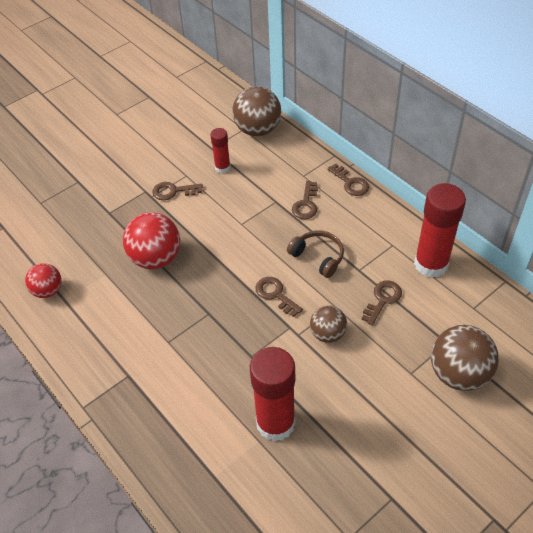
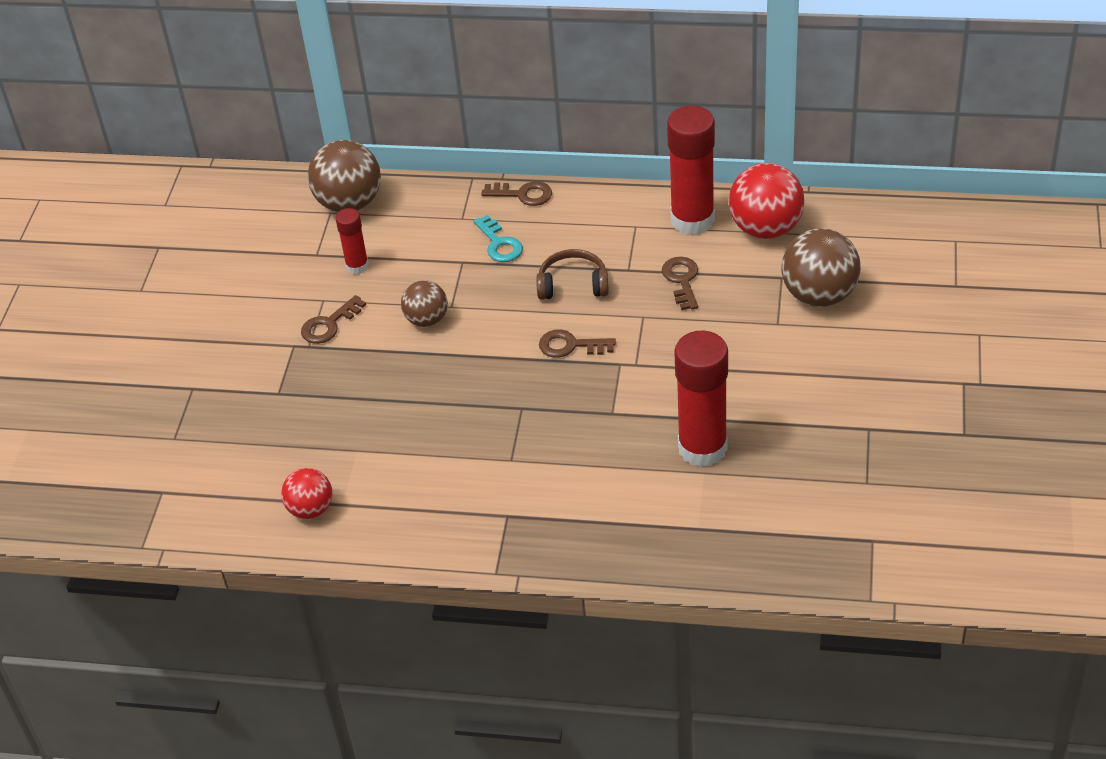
camera: 40 degrees left, 5 degrees down
red ball [123,212,180,269] -> red ball moved to [729,163,805,239]
brown key [292,181,318,219] -> turquoise key [474,215,523,262]
brown ball [310,306,347,343] -> brown ball moved to [401,280,448,327]

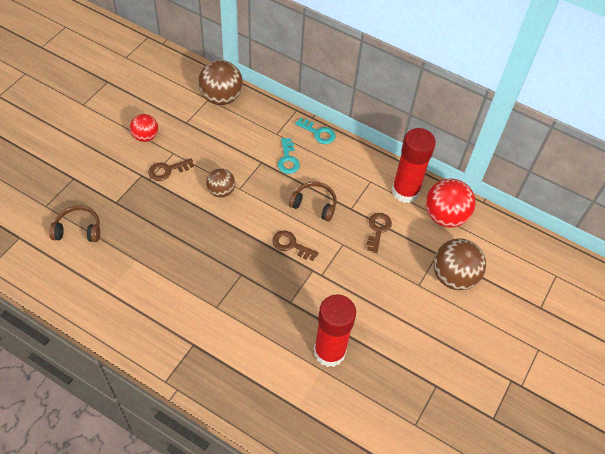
camera: 15 degrees right, 10 degrees up
red ball [281,468,333,519] -> red ball moved to [130,114,158,142]
red glue stick [335,208,369,274] -> none
brown key [481,181,552,206] -> turquoise key [295,118,336,144]
none -> brown headphones [49,205,100,242]

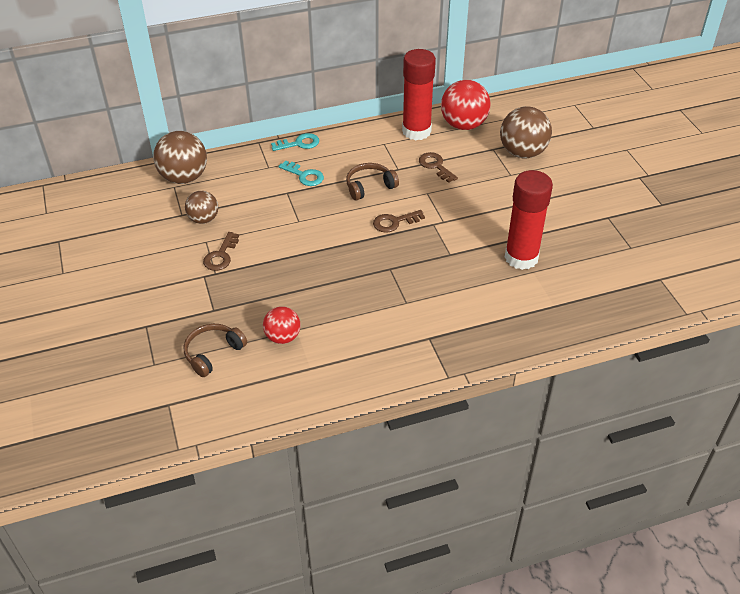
camera: 45 degrees left, 10 degrees down
red ball [130,114,158,142] -> red ball moved to [263,306,300,344]
brown ball [206,168,235,198] -> brown ball moved to [185,191,218,224]

